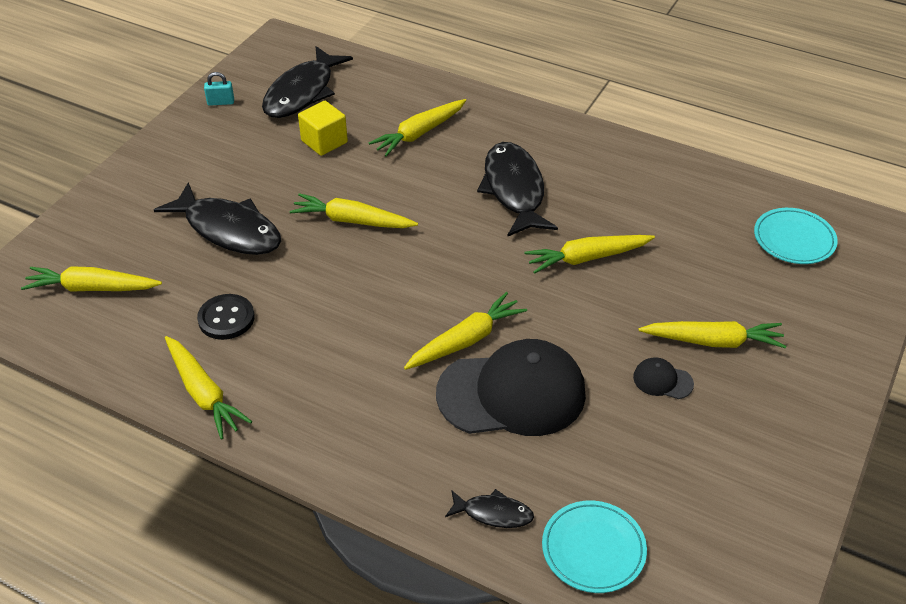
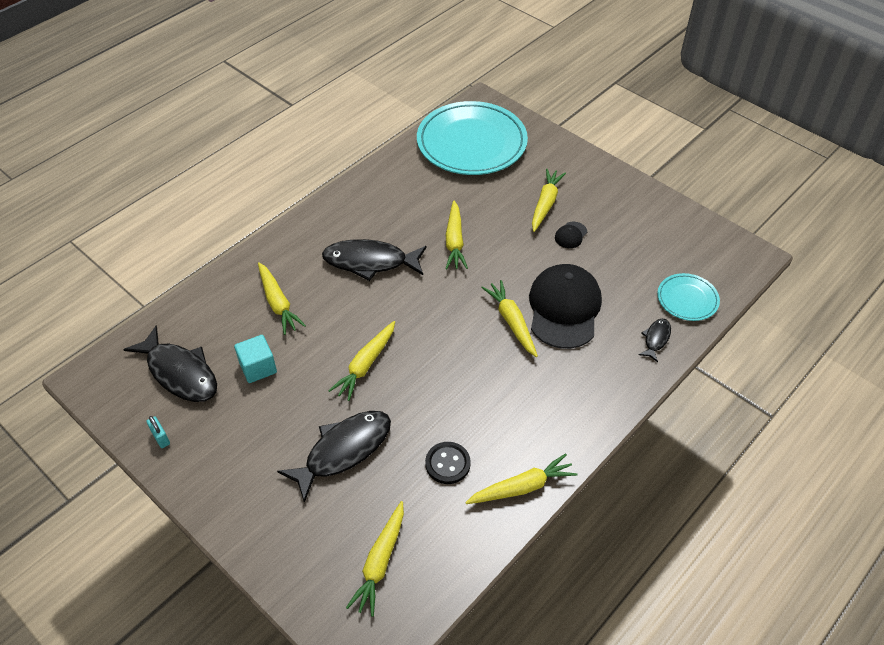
camera: 75 degrees left, 5 degrees up
turquoise padlock [204,72,234,106] -> turquoise padlock turned 45 degrees counterclockwise [146,416,170,448]
yellow cube [298,101,348,156] -> turquoise cube [234,335,277,383]
turquoise plate [754,208,838,264] -> turquoise plate [417,101,528,175], size x2.10

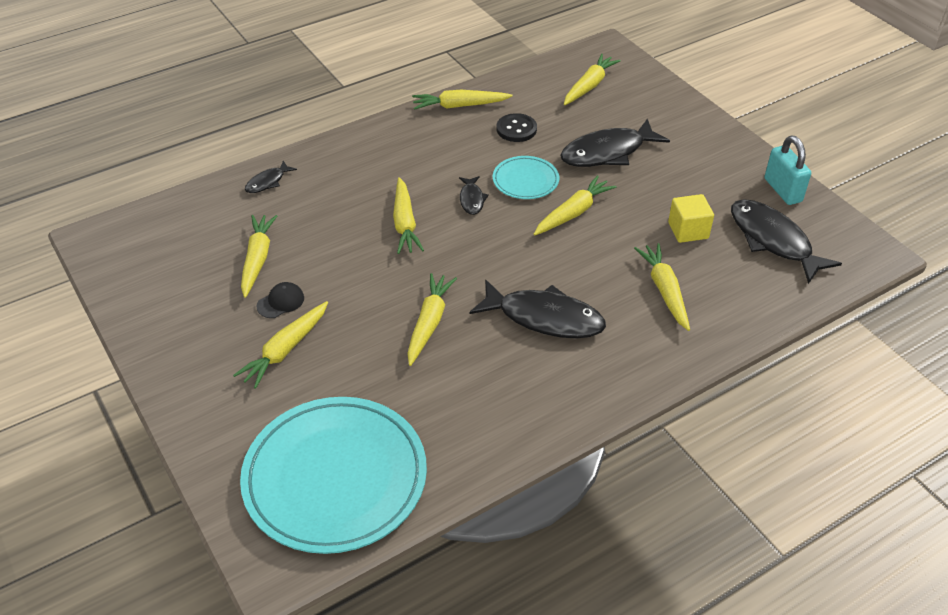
camera: 165 degrees left, 5 degrees down
turquoise padlock [146,416,170,448] -> turquoise padlock [764,136,811,205], size x1.87
turquoise cube [234,335,277,383] -> yellow cube [668,194,714,243]
black cap [529,264,602,349] -> none
turquoise plate [657,273,720,321] -> turquoise plate moved to [493,156,559,199]
none -> yellow carrot [241,215,277,298]
none -> black fish [459,176,489,215]

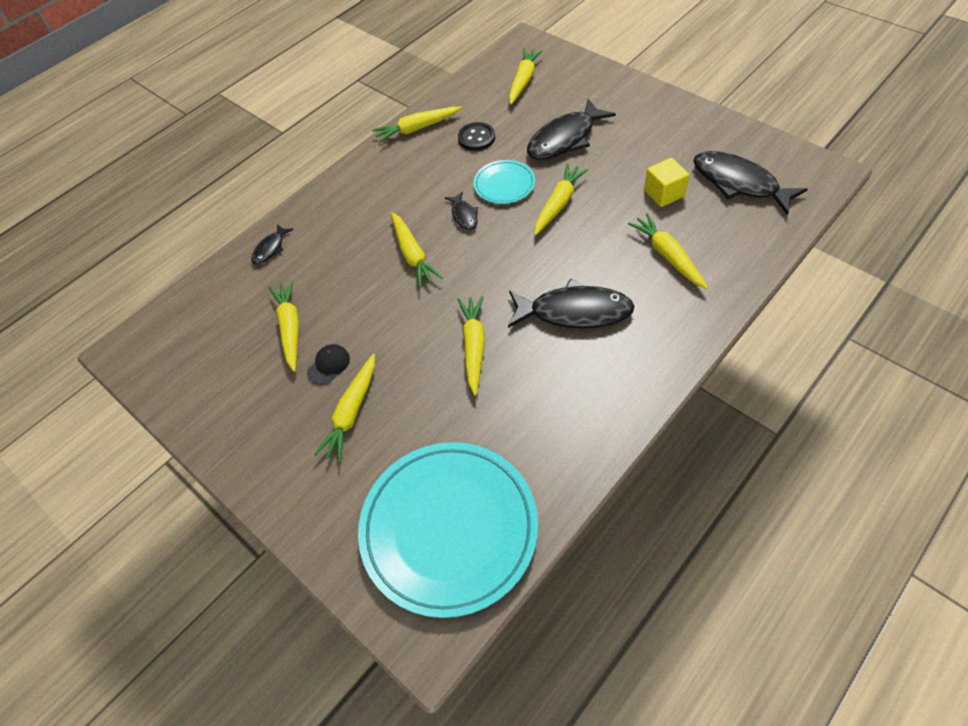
camera: 10 degrees left, 10 degrees up
turquoise padlock [764,136,811,205] -> none

